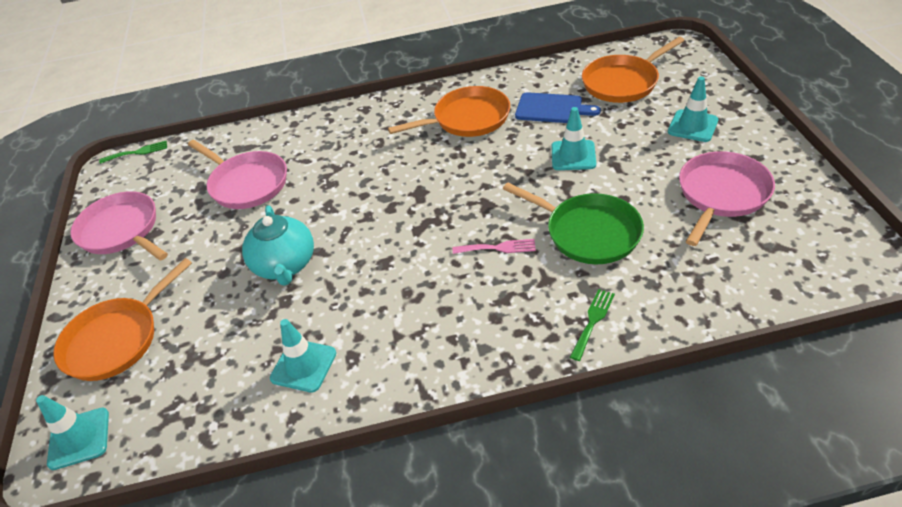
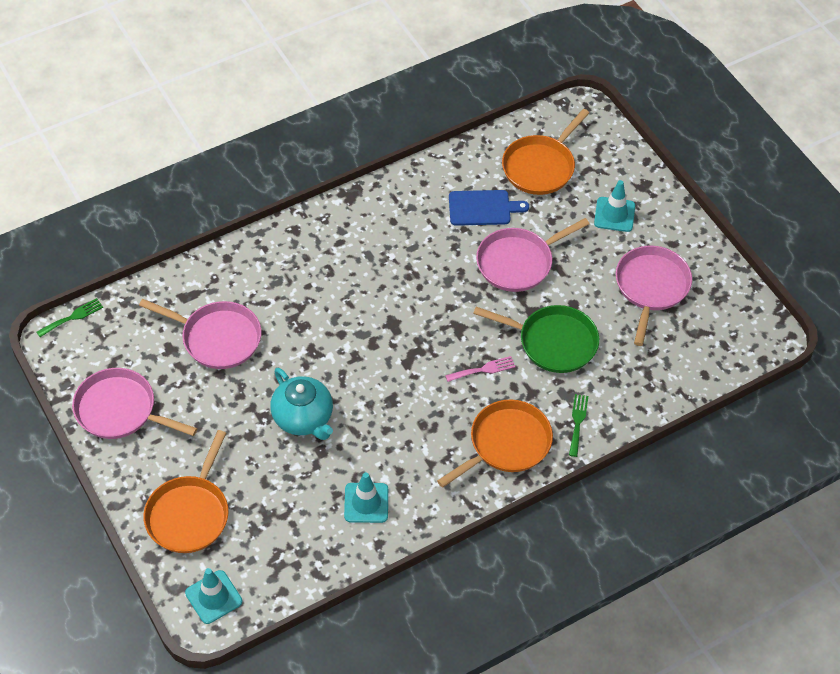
camera: 25 degrees left, 10 degrees up
orange pan [388,86,510,137] -> orange pan moved to [437,400,553,488]
turquoise traffic cone [552,107,596,170] -> pink pan [476,218,590,292]

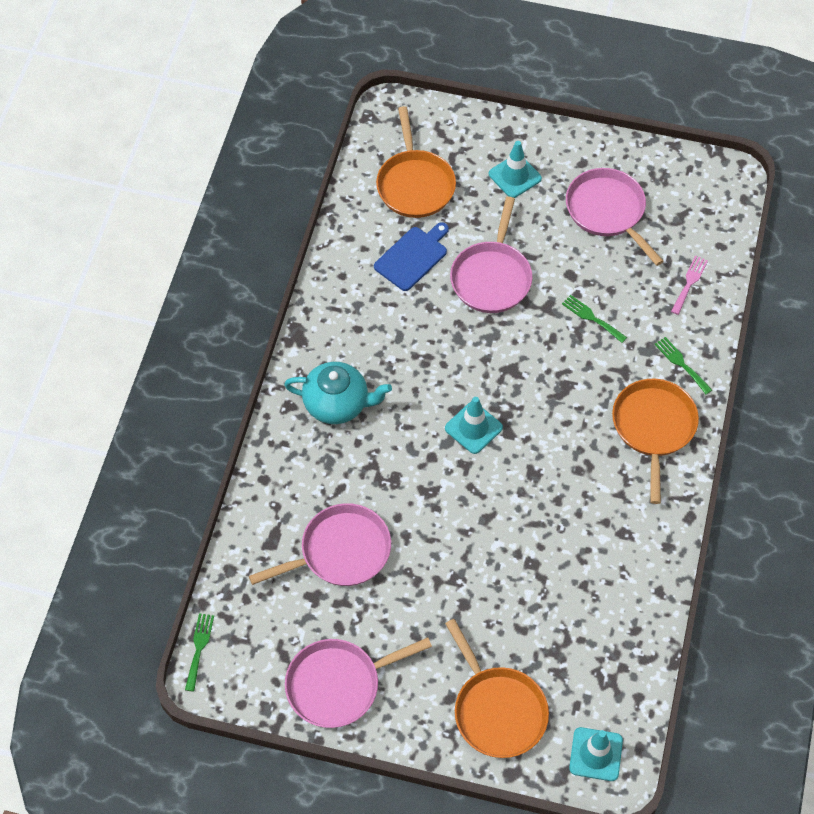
camera: 45 degrees left, 5 degrees up
turquoise teapot [270,368,333,440] -> turquoise teapot moved to [284,362,392,424]
turquoise traffic cone [344,472,388,523] -> turquoise traffic cone moved to [445,397,503,454]
pink fork [445,356,515,382] -> pink fork moved to [671,256,708,315]
green pan [473,305,599,373] -> green fork [562,295,627,343]

